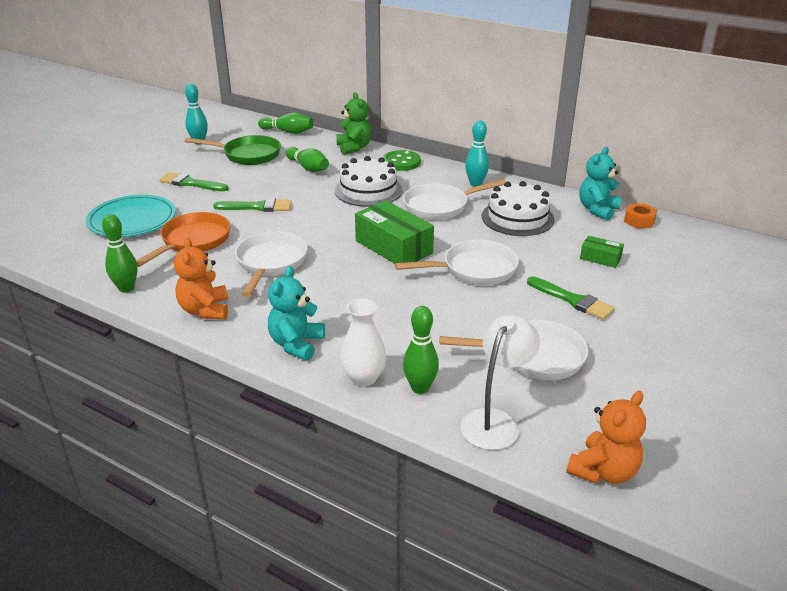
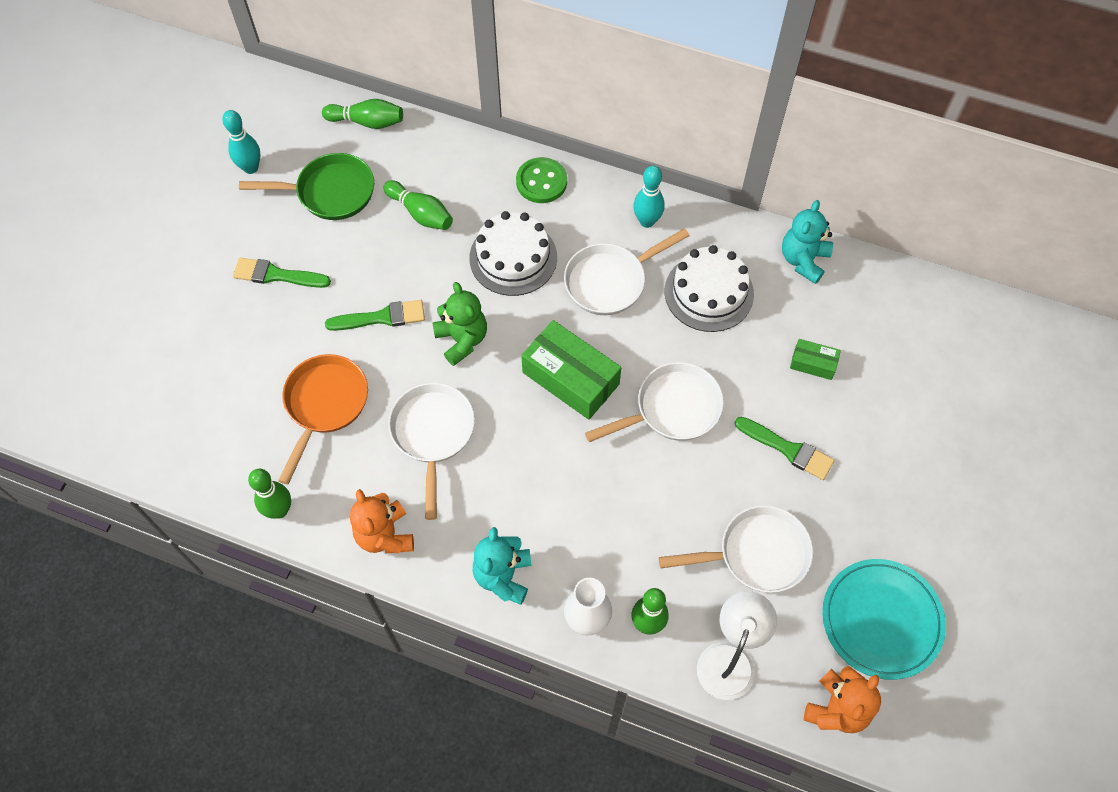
camera: 10 degrees left, 30 degrees up
turquoise plate [86,195,176,237] -> turquoise plate moved to [822,559,946,680]
green teddy bear [336,92,372,155] -> green teddy bear moved to [432,282,487,366]
orange nut [624,203,657,228] -> none

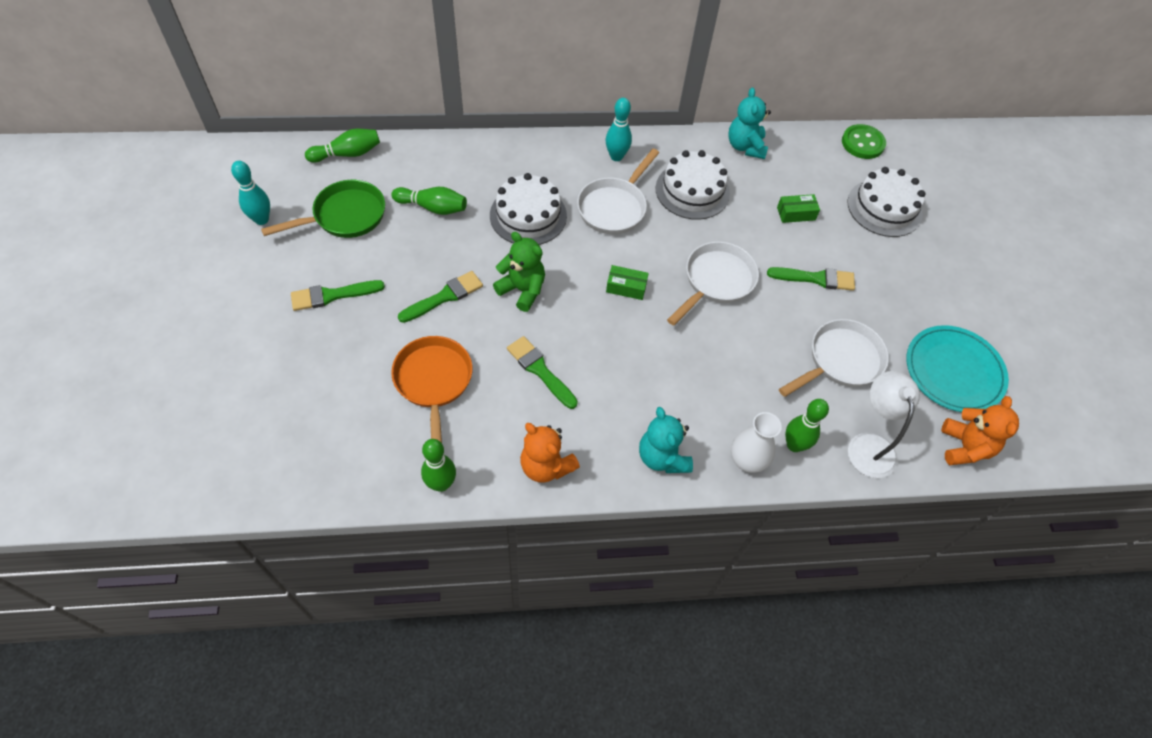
camera: 30 degrees left, 5 degrees down
white pan [388,383,475,520] -> green brush [507,336,578,409]
green button [516,157,567,203] -> green button moved to [842,124,886,159]
green box [521,320,621,420] -> green box [606,265,649,300], size x0.50
none -> white cake [847,167,925,237]

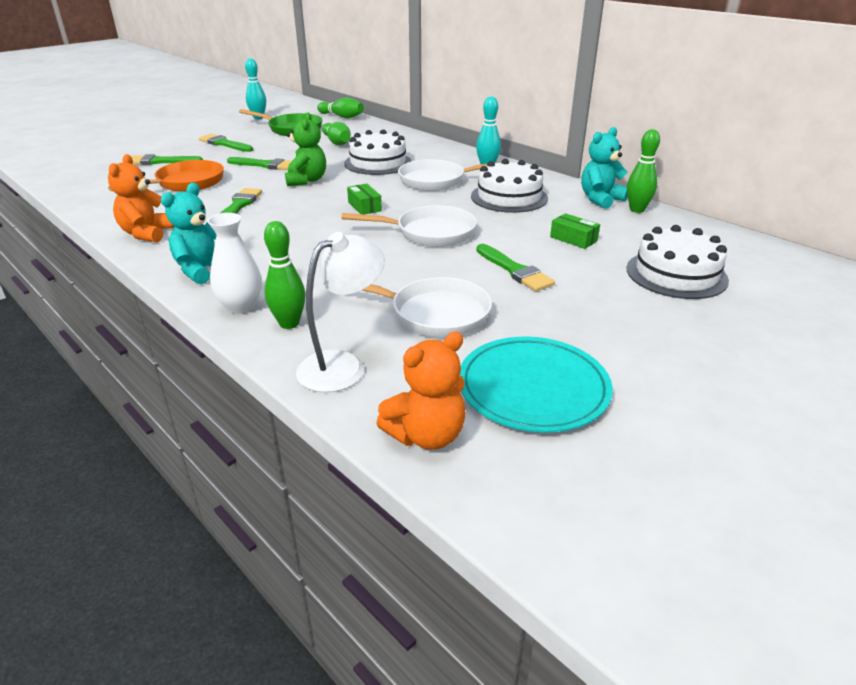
camera: 55 degrees right, 25 degrees down
green bowling pin [421,439,456,492] -> green bowling pin moved to [627,129,660,213]
green button [842,124,886,159] -> none
none -> green brush [131,154,203,165]

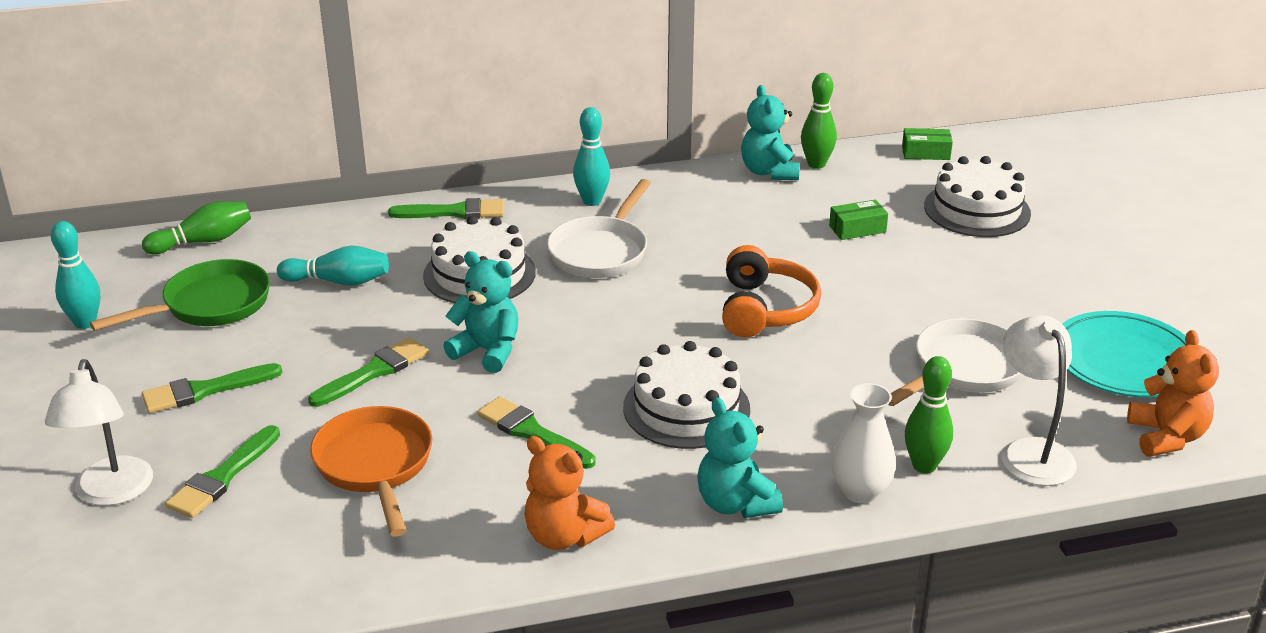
camera: 60 degrees left, 0 degrees up
green teddy bear [285,112,326,186] -> turquoise teddy bear [443,251,518,373]
green bowling pin [322,122,351,145] -> turquoise bowling pin [277,245,389,286]
white pan [342,205,477,247] -> orange headphones [722,245,821,337]
green box [347,184,382,215] -> green box moved to [902,128,953,160]
white cake [471,159,548,213] -> white cake moved to [623,341,750,449]
green brush [476,244,555,291] -> green brush moved to [388,198,504,219]
none -> white lamp [45,359,153,506]

